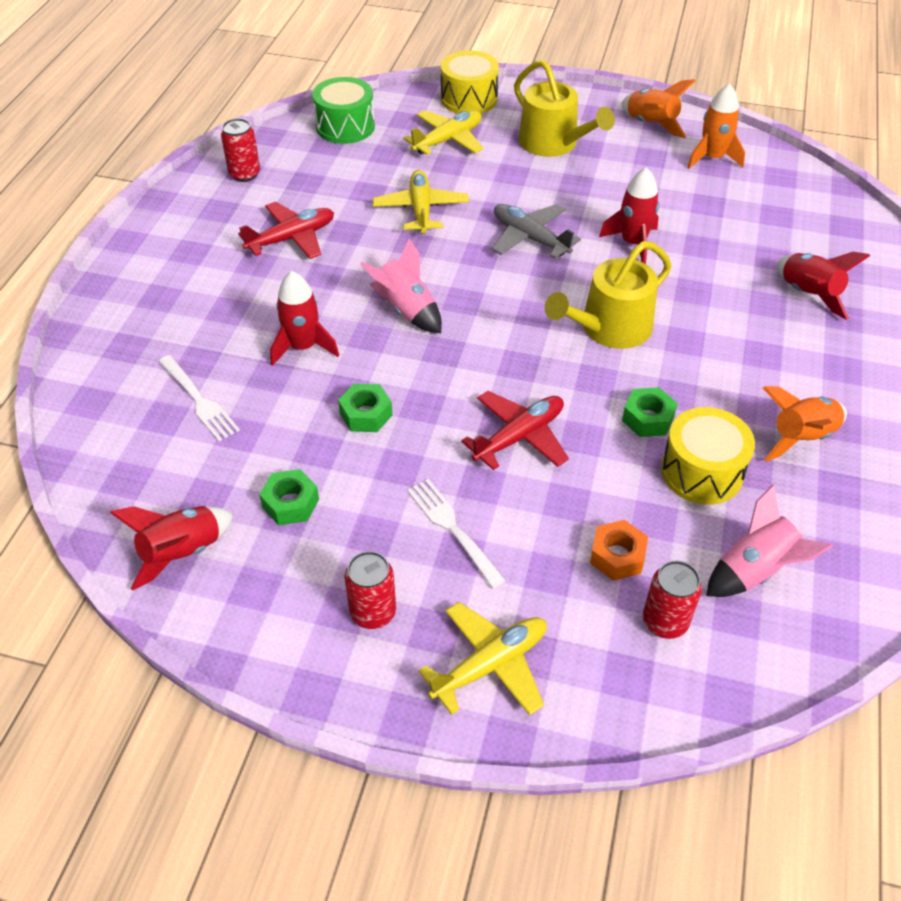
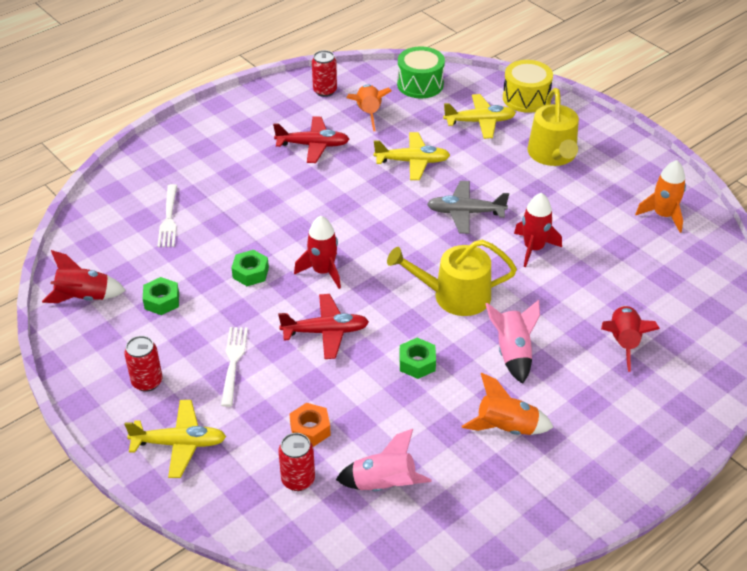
camera: 35 degrees right, 5 degrees down
red rocket [270,271,339,366] -> red rocket moved to [294,216,341,289]
pink rocket [360,238,442,333] -> pink rocket moved to [486,300,540,384]
yellow plane [373,170,469,234] -> yellow plane turned 60 degrees clockwise [374,132,450,180]
grey plane [492,204,581,259] -> grey plane turned 75 degrees counterclockwise [427,181,509,234]
orange rocket [621,79,695,138] -> orange rocket moved to [347,84,392,131]
yellow drum [661,407,755,505] -> none

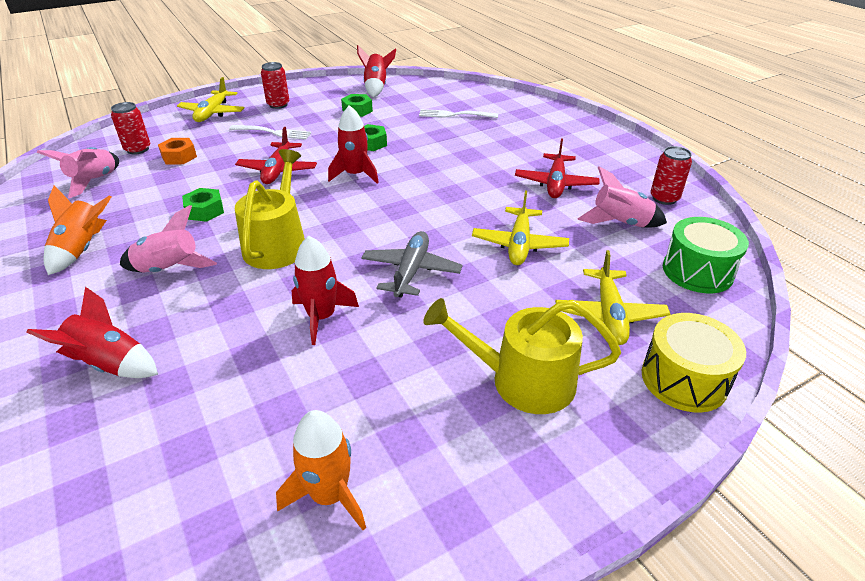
camera: 100 degrees right, 5 degrees down
orange rocket [347,84,392,131] -> pink rocket [577,166,667,227]

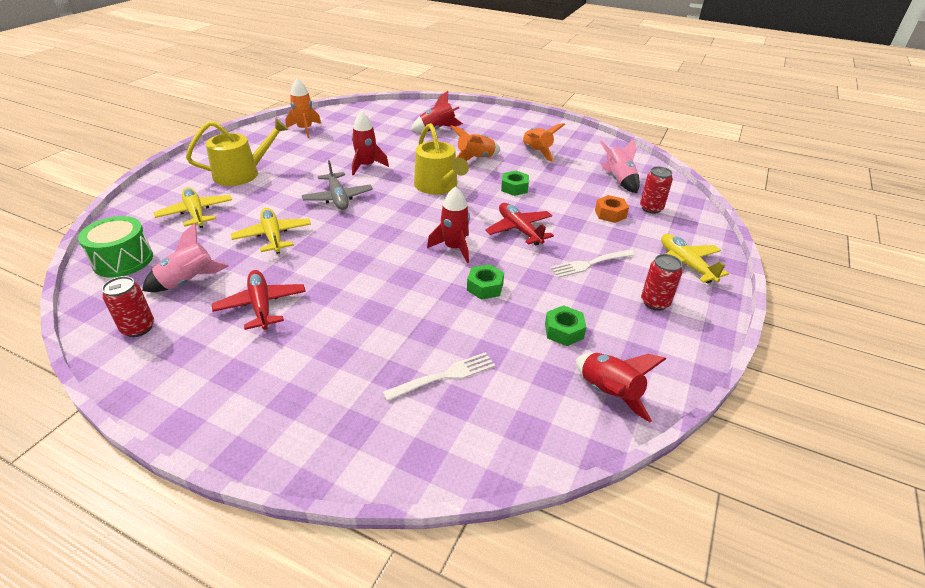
camera: 145 degrees right, 0 degrees up
pink rocket [120,205,217,273] -> orange rocket [450,125,501,161]
yellow drum [642,313,746,412] -> none

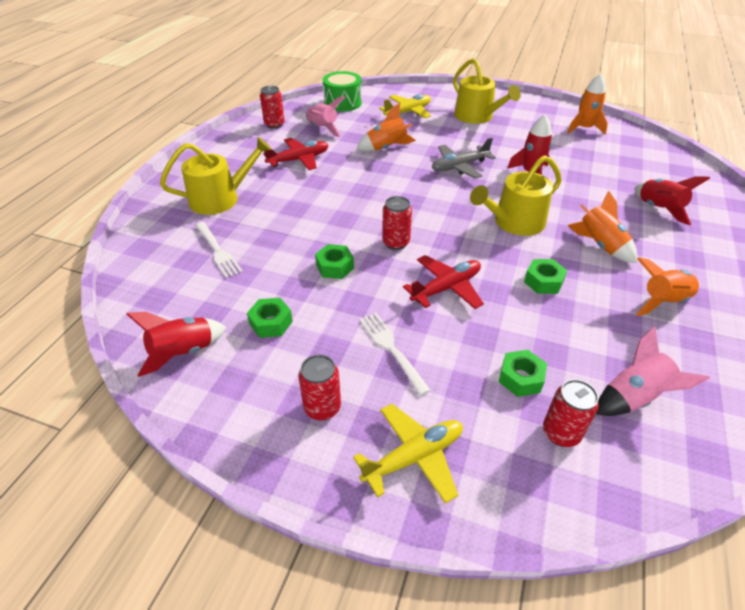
camera: 85 degrees right, 5 degrees up
yellow plane [231,208,311,254] -> orange rocket [356,103,416,151]
red rocket [427,186,470,263] -> red can [382,196,412,250]
orange nut [595,195,629,223] -> green nut [499,350,547,397]
none -> yellow watering can [160,137,272,215]

